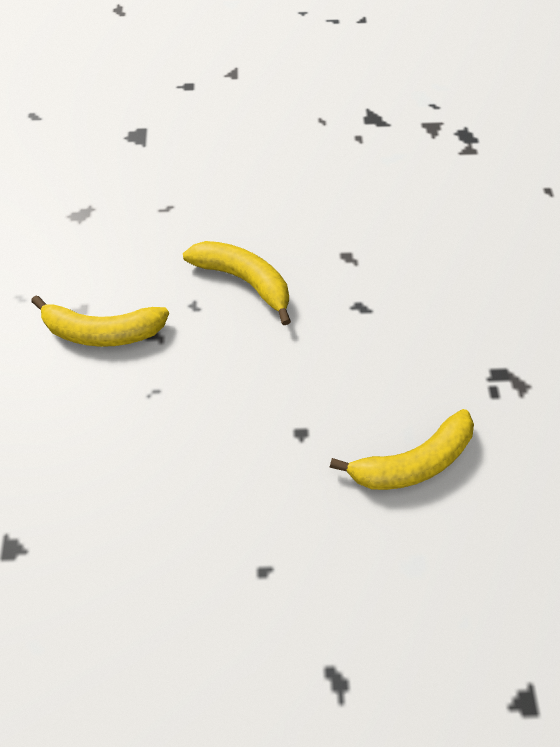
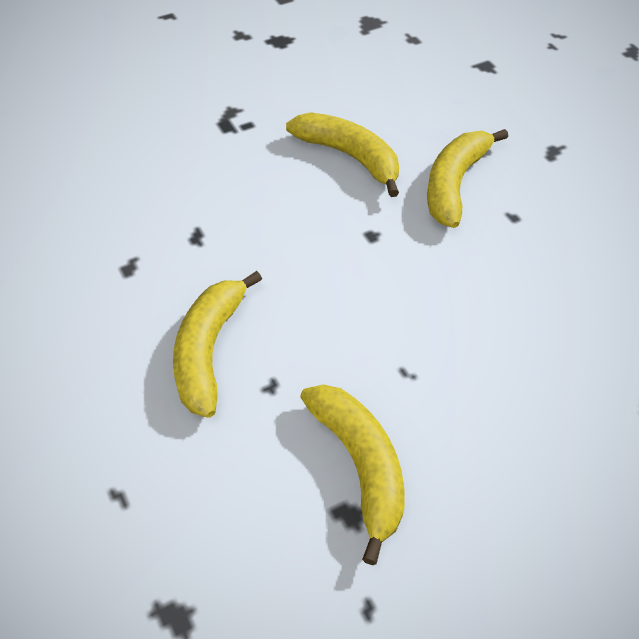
camera: 115 degrees left, 10 degrees down
none -> yellow banana [427,129,508,228]

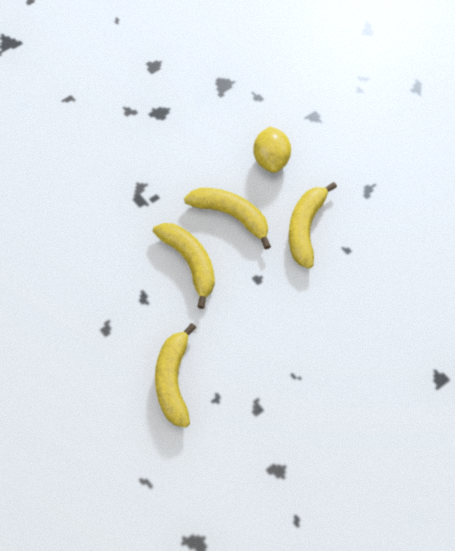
camera: 10 degrees left, 10 degrees up
yellow banana [300,384,404,565] -> yellow banana moved to [153,223,215,309]
none -> yellow lemon [253,127,291,173]

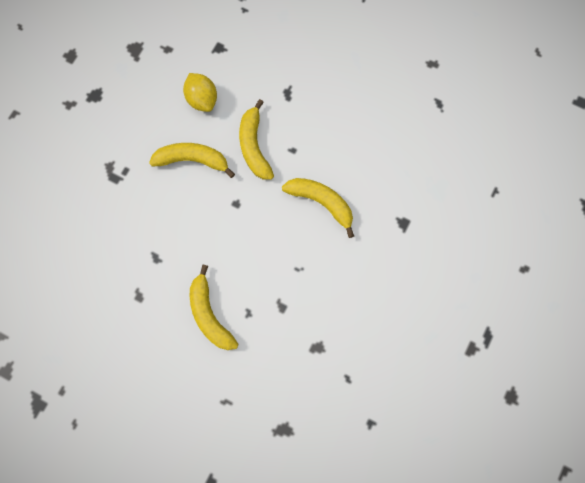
camera: 25 degrees left, 15 degrees up
yellow banana [153,223,215,309] -> yellow banana moved to [282,178,354,238]

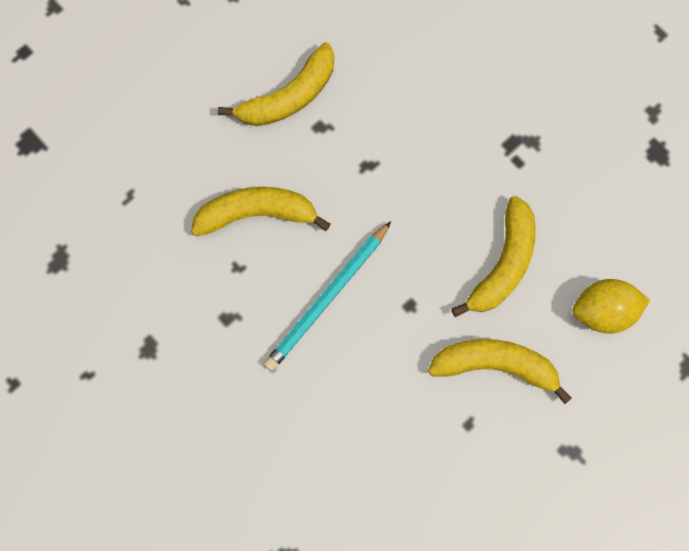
camera: 110 degrees right, 0 degrees up
yellow banana [282,178,354,238] -> yellow banana moved to [218,42,334,126]
none -> turquoise pencil [264,221,391,371]

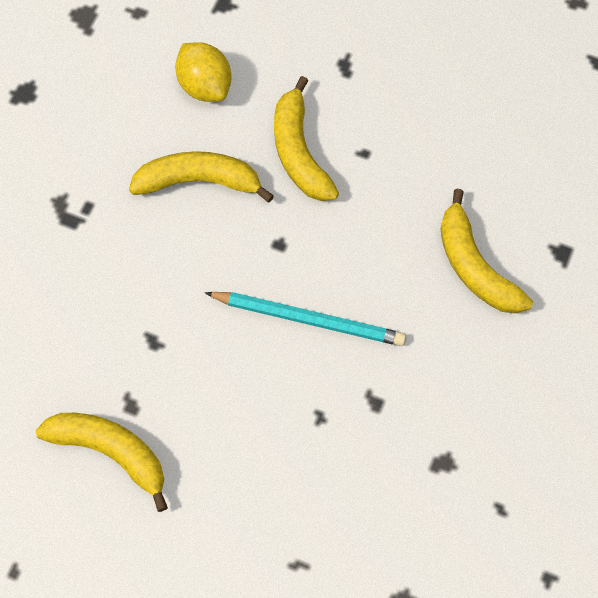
camera: 115 degrees left, 10 degrees down
yellow banana [191,187,330,236] -> yellow banana moved to [441,189,533,313]

